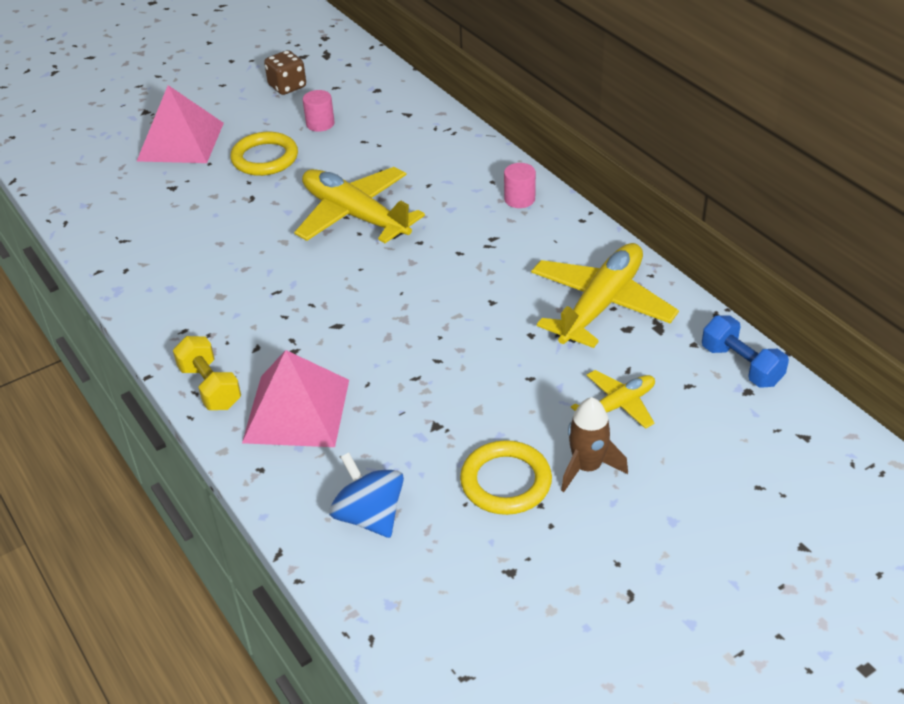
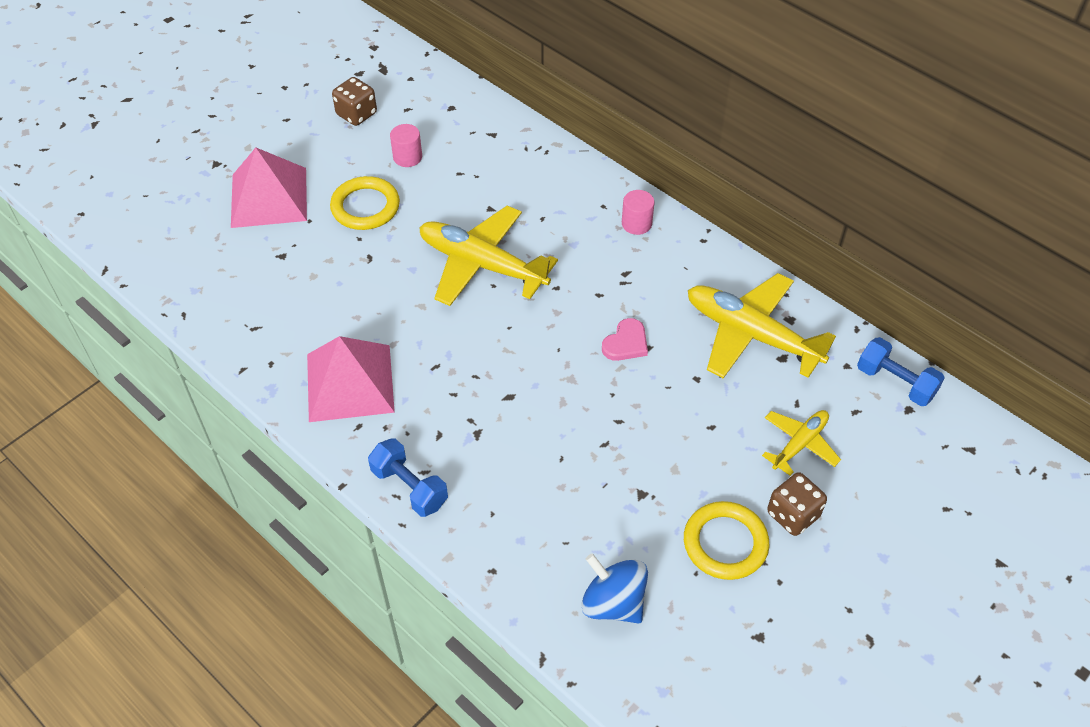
camera: 15 degrees left, 10 degrees up
yellow dumbbell [173,336,241,410] -> blue dumbbell [368,438,448,517]
pink pyramid [242,350,349,447] -> pink pyramid moved to [307,336,395,422]
yellow plane [531,243,679,348] -> yellow plane turned 75 degrees counterclockwise [688,273,836,378]
brown rocket [561,397,628,492] -> brown dice [767,472,827,536]
none -> pink heart [602,318,648,361]

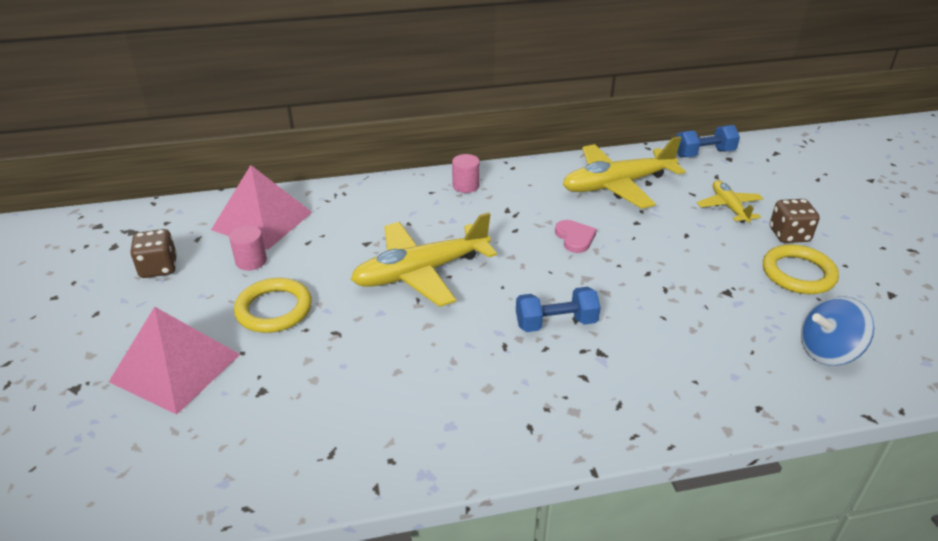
camera: 55 degrees left, 15 degrees down
pink pyramid [307,336,395,422] -> pink pyramid moved to [211,165,312,250]
blue dumbbell [368,438,448,517] -> blue dumbbell moved to [516,287,601,332]

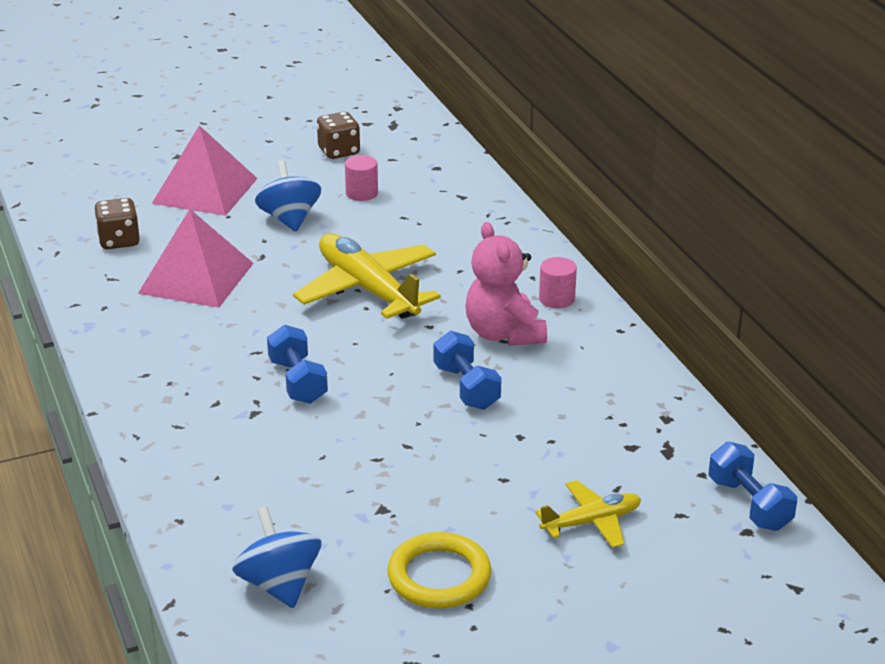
camera: 80 degrees right, 5 degrees down
pink pyramid [211,165,312,250] -> pink pyramid moved to [138,209,253,308]
yellow ring [234,278,312,333] -> blue spinning top [255,160,321,232]
pink heart [555,220,597,253] -> blue dumbbell [434,331,501,410]
yellow plane [563,136,686,209] -> none
brown dice [770,199,820,243] -> brown dice moved to [94,198,140,249]
none -> pink teddy bear [465,222,547,346]

